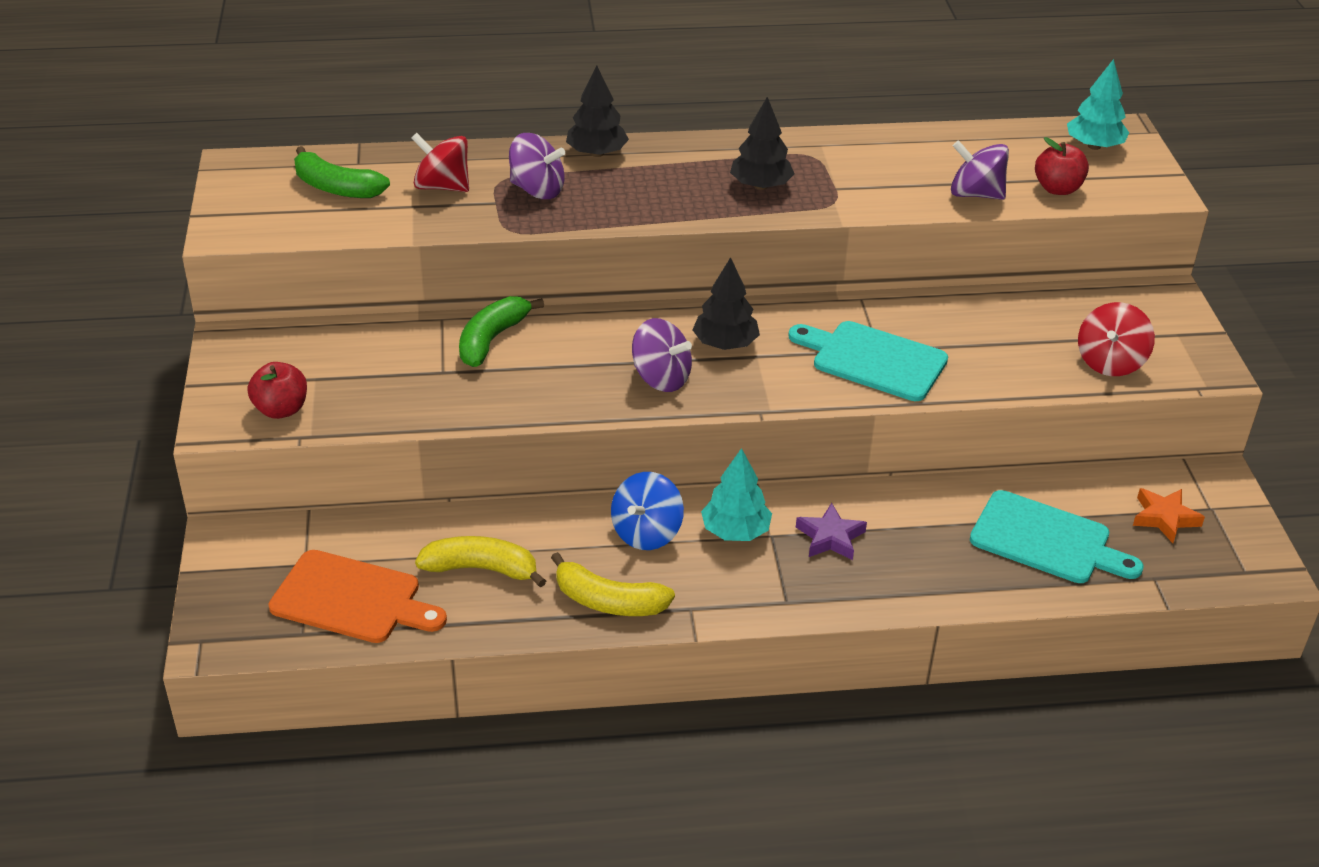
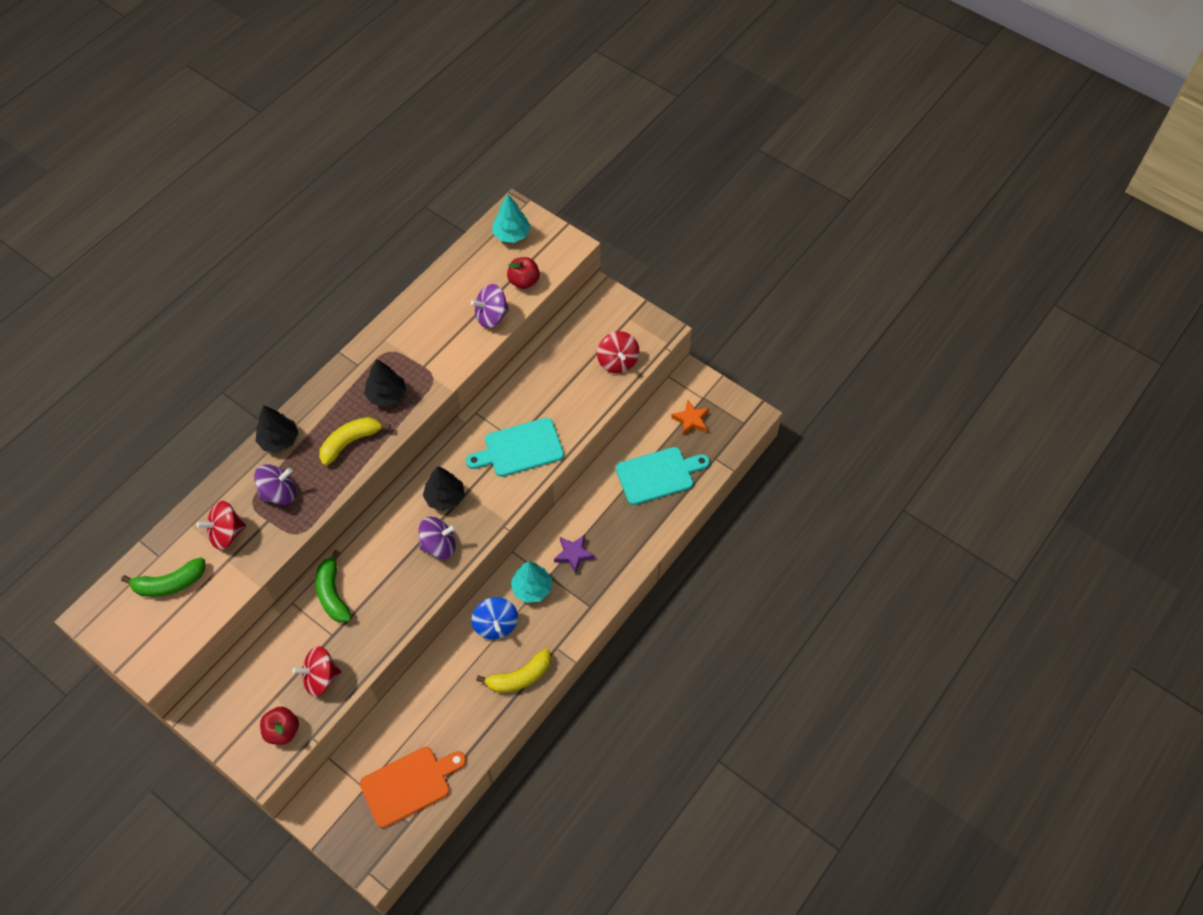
camera: 45 degrees left, 20 degrees up
yellow banana [415,536,546,588] -> yellow banana moved to [319,417,391,466]
none -> red spinning top [293,646,341,697]

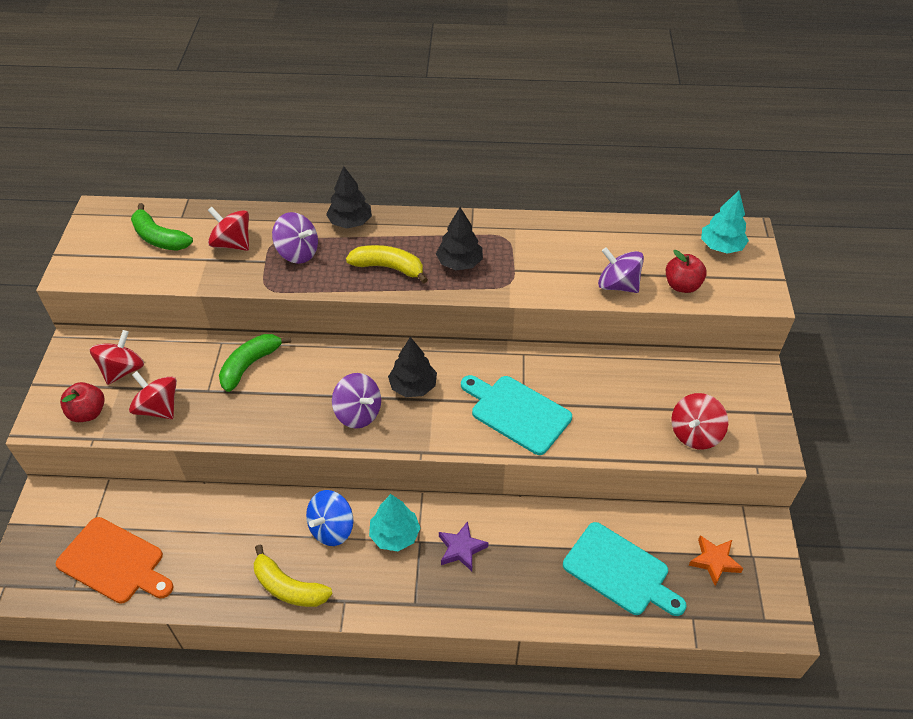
camera: 55 degrees right, 10 degrees down
none -> red spinning top [90,330,144,385]

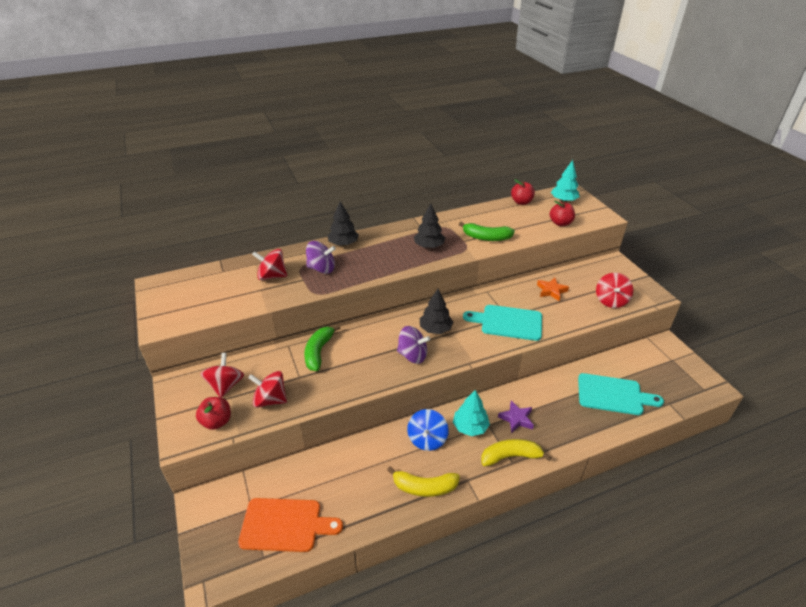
camera: 25 degrees left, 10 degrees down
green banana [131,203,193,251] -> green banana moved to [459,222,515,241]
yellow banana [346,245,428,284] -> yellow banana moved to [481,439,552,466]
purple spinning top [598,247,644,293] -> none
orange star [689,535,744,586] -> orange star moved to [537,278,569,301]
none -> red apple [511,179,535,205]

